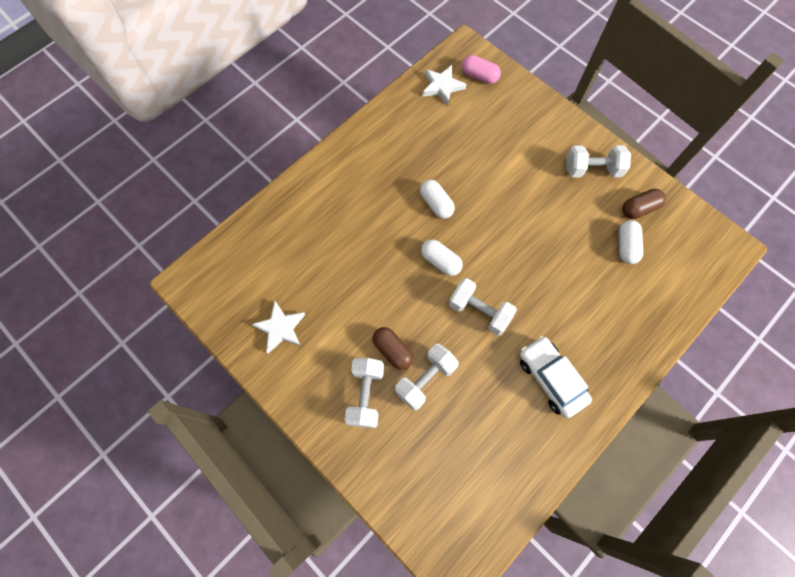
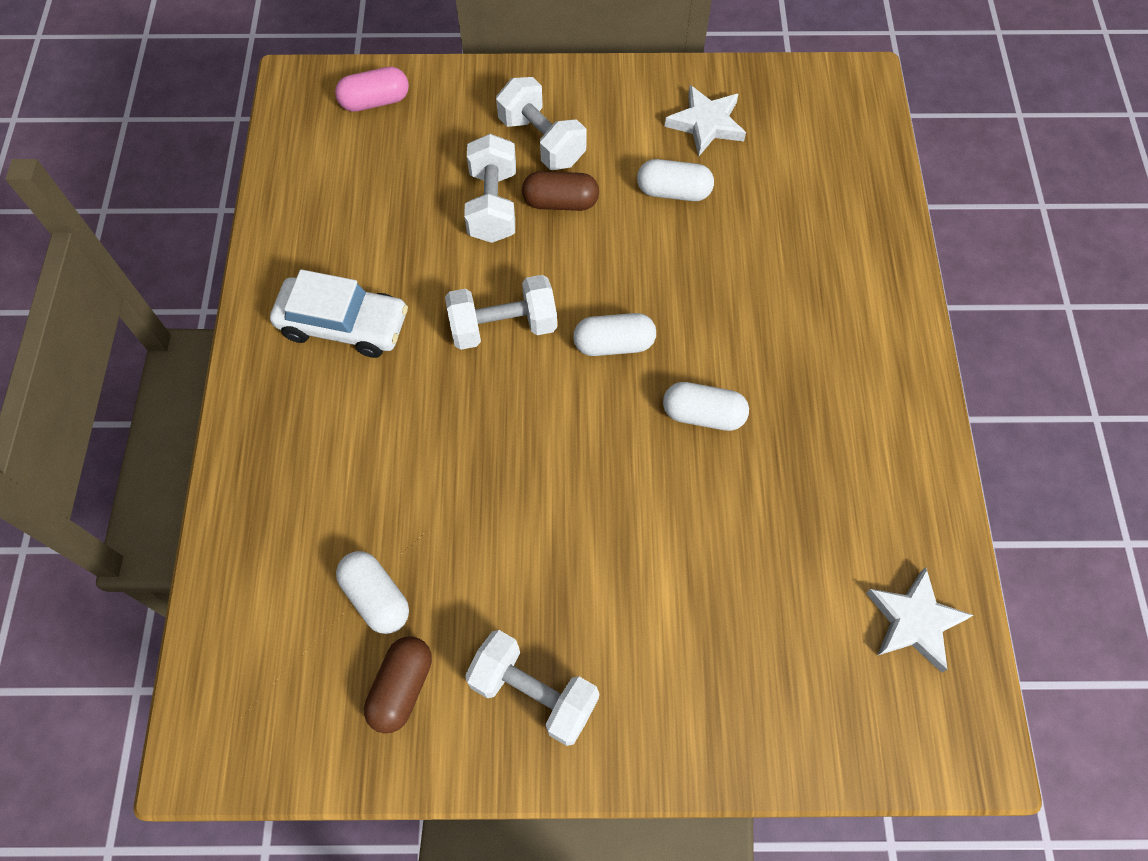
camera: 135 degrees right, 5 degrees down
pink capsule [462,55,501,84] -> pink capsule moved to [335,67,409,112]
white dumbbell [566,145,631,177] -> white dumbbell turned 75 degrees clockwise [465,630,599,746]
none -> white capsule [637,159,714,201]

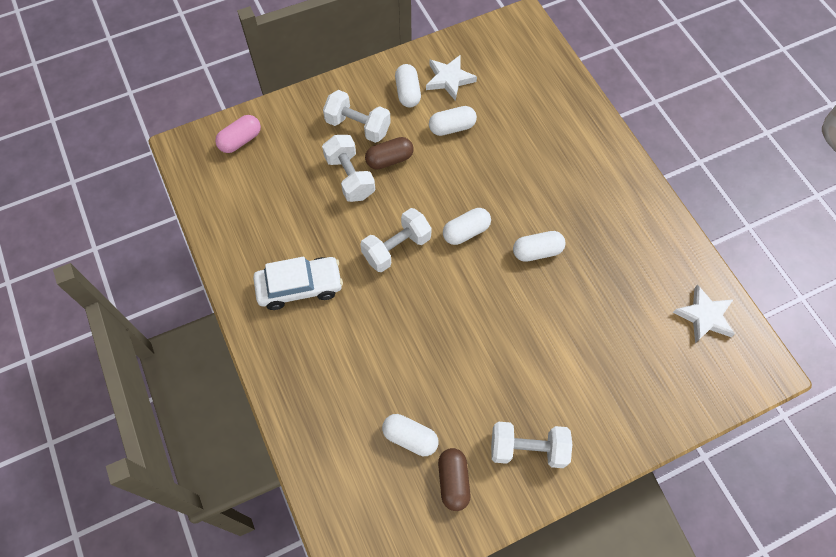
camera: 25 degrees left, 0 degrees up
none -> white capsule [395,64,421,108]

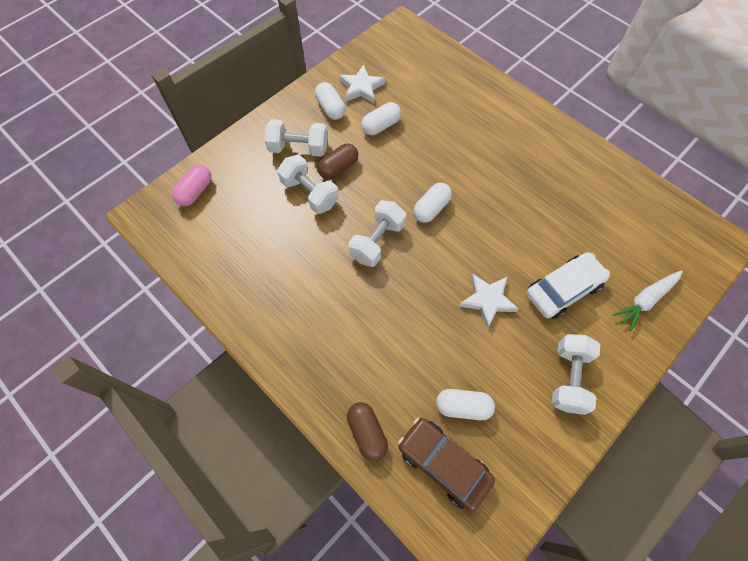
camera: 20 degrees left, 0 degrees up
white car [253,257,343,310] -> white car moved to [526,252,610,319]
brown capsule [438,448,471,511] -> brown capsule moved to [347,402,388,461]
white dumbbell [491,422,572,468] -> white dumbbell turned 60 degrees counterclockwise [552,334,600,415]
white capsule [513,231,566,262] -> none
white star [673,285,735,343] -> white star moved to [459,273,519,329]
none -> brown car [398,418,495,511]
none -> white carrot [613,270,683,331]

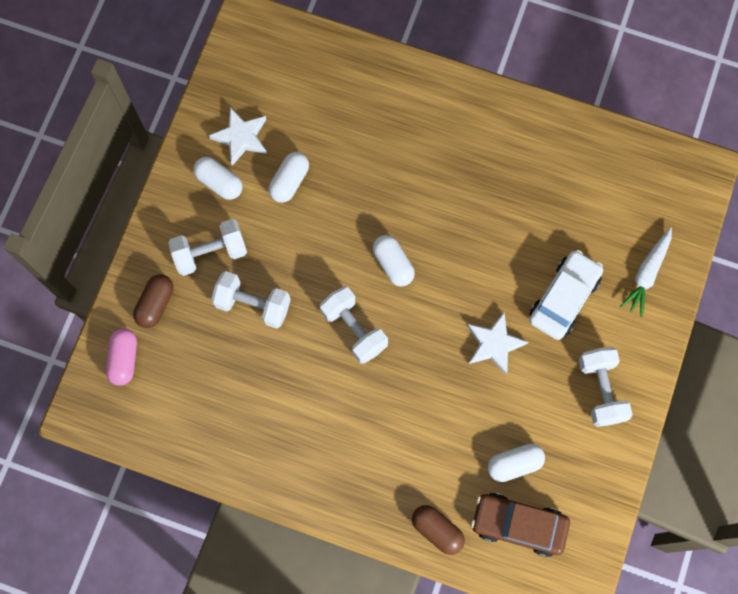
camera: 25 degrees left, 10 degrees up
brown capsule [318,143,358,180] -> brown capsule moved to [133,274,174,328]
white dumbbell [348,200,406,267] -> white dumbbell turned 45 degrees counterclockwise [320,286,388,364]
white capsule [413,183,452,223] -> white capsule turned 45 degrees counterclockwise [373,235,415,287]

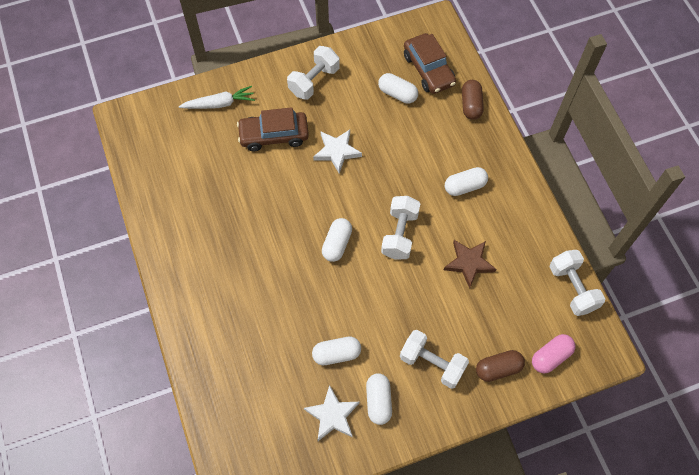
camera: 130 degrees left, 10 degrees down
white dumbbell [211,271,291,329] -> white dumbbell moved to [550,250,605,316]
white car [529,250,603,340] -> brown car [237,107,309,151]
none -> brown star [444,240,497,288]
none -> white capsule [445,167,488,196]

